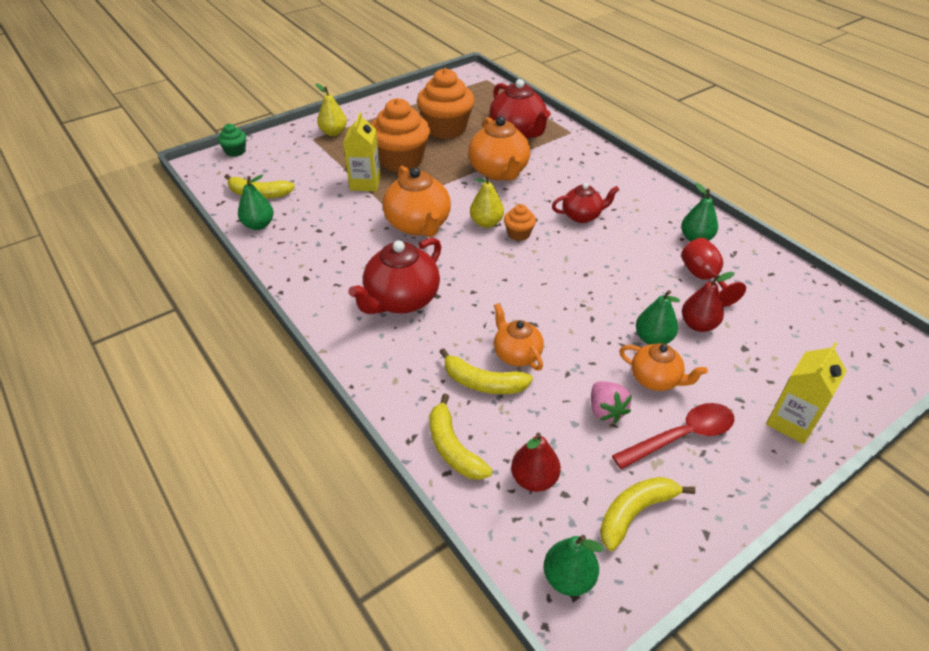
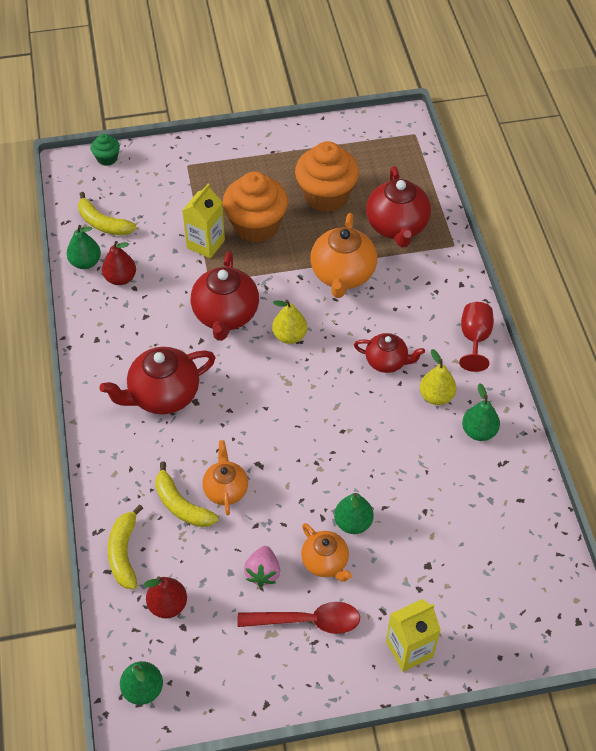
camera: 25 degrees right, 10 degrees up
yellow pear [316,83,347,136] -> yellow pear moved to [420,349,456,405]
orange teapot [383,166,451,237] -> red teapot [191,251,259,341]
orange cupcake [504,204,536,241] -> none
yellow banana [600,477,696,551] -> none
red goblet [681,238,746,307] -> red goblet moved to [459,302,494,372]
red pear [682,272,735,332] -> red pear moved to [102,241,136,285]

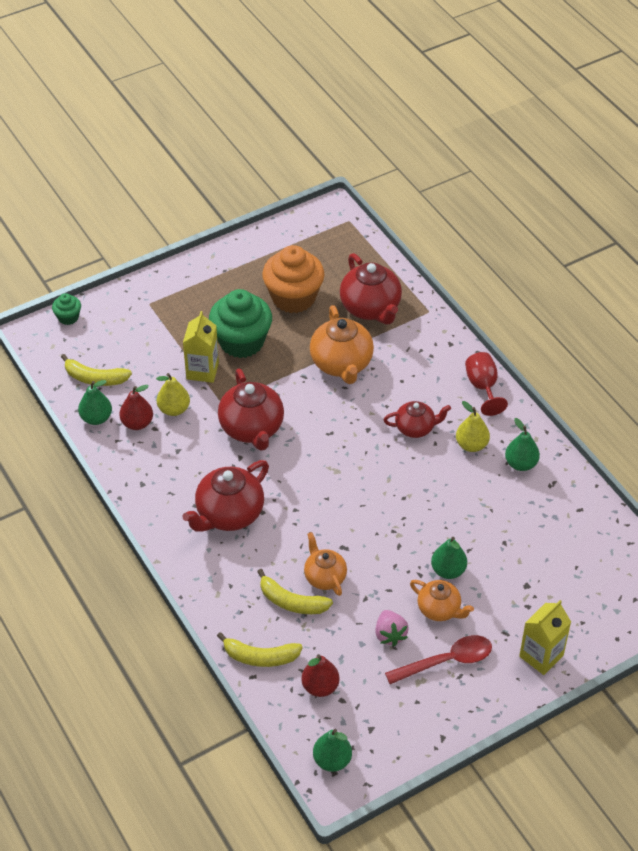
camera: 20 degrees left, 5 degrees down
yellow banana [108,504,143,589] -> yellow banana turned 60 degrees counterclockwise [217,632,303,667]
orange cupcake [223,171,288,243] -> green cupcake [209,289,272,358]
yellow pear [272,299,307,344] -> yellow pear moved to [156,373,190,416]

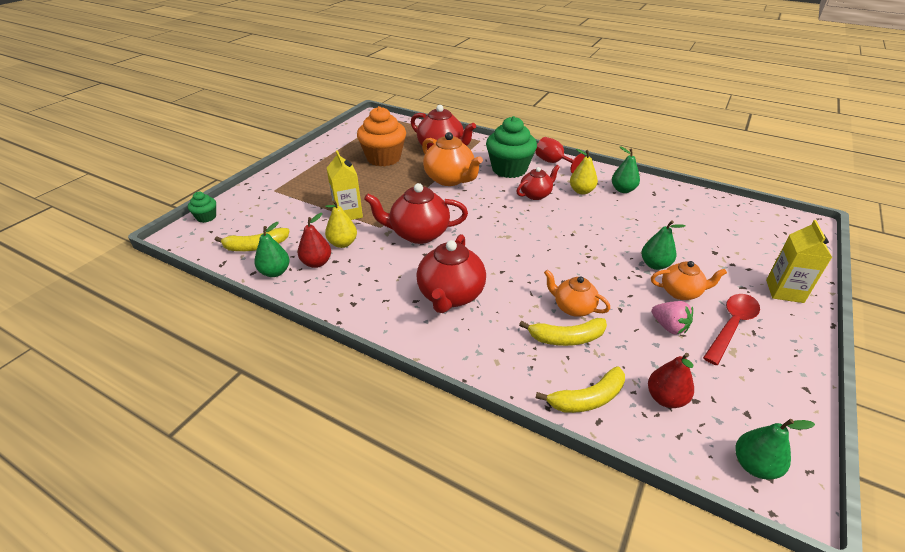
camera: 30 degrees left, 10 degrees down
green cupcake [209,289,272,358] -> green cupcake moved to [486,116,537,178]
red teapot [218,368,284,451] -> red teapot turned 135 degrees clockwise [364,183,468,244]

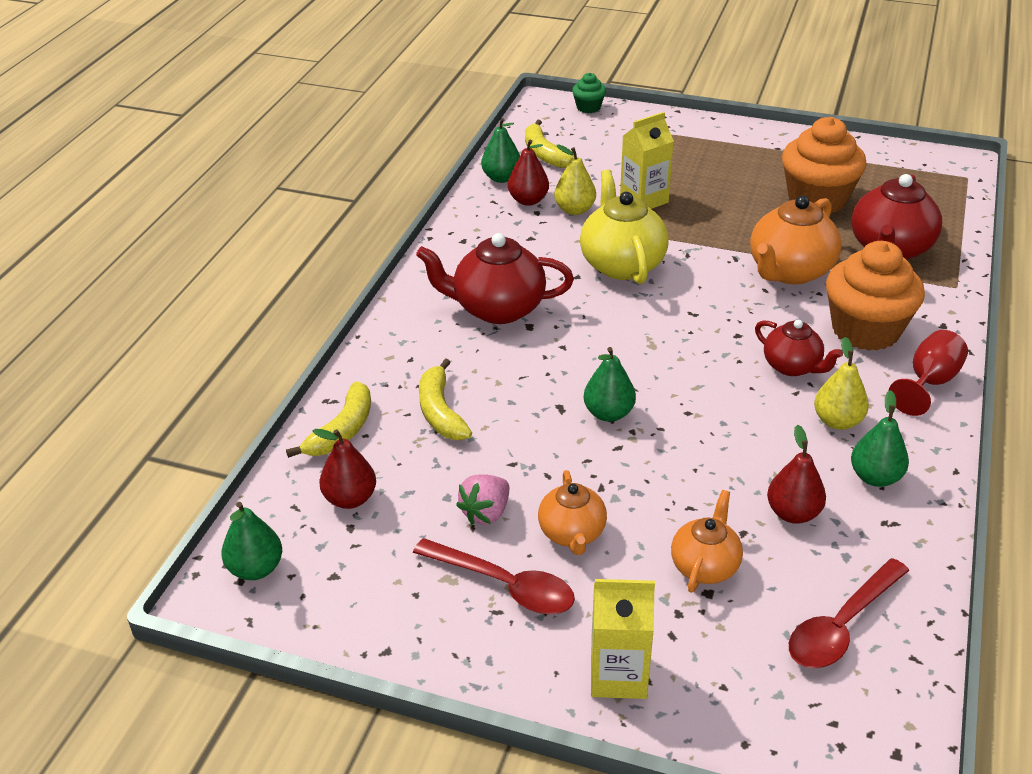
camera: 80 degrees right, 0 degrees up
red teapot [364,183,468,244] -> yellow teapot [580,169,669,284]
green cupcake [486,116,537,178] -> orange cupcake [826,241,925,351]
yellow banana [536,366,625,413] -> yellow banana turned 120 degrees counterclockwise [286,382,371,458]
orange teapot [544,270,611,317] -> orange teapot moved to [671,490,743,593]
green pear [641,220,685,270] -> green pear moved to [584,347,636,422]
none -> red pear [767,425,826,524]
none -> red spoon [789,558,909,668]

